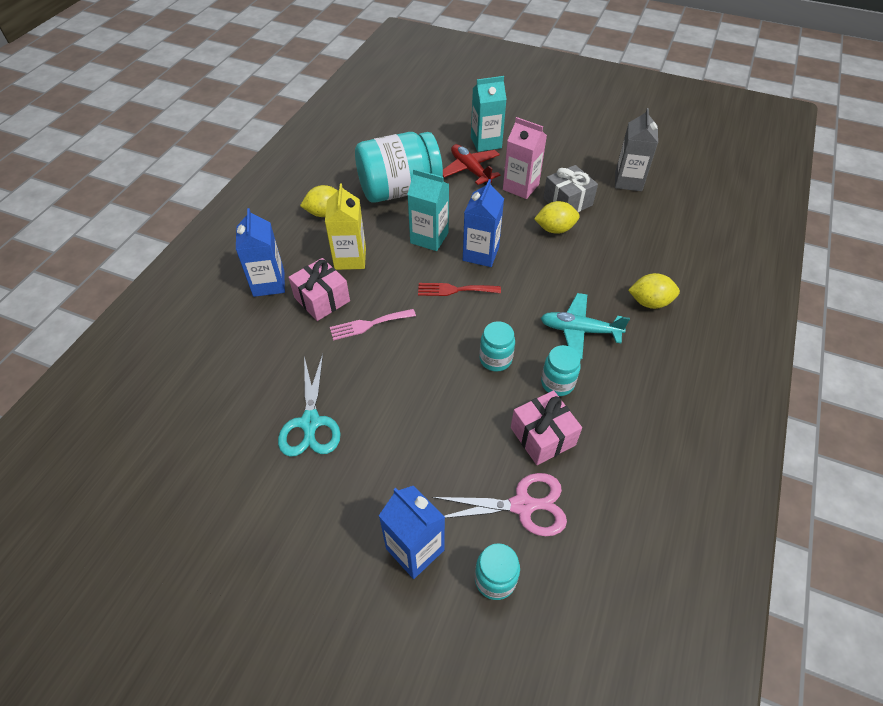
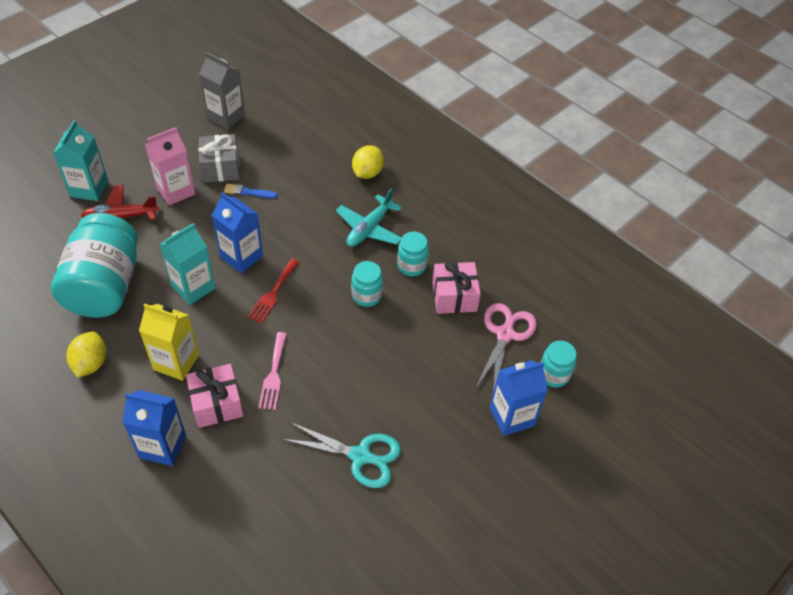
camera: 70 degrees left, 0 degrees up
yellow lemon [534,201,580,234] -> blue brush [224,184,278,198]

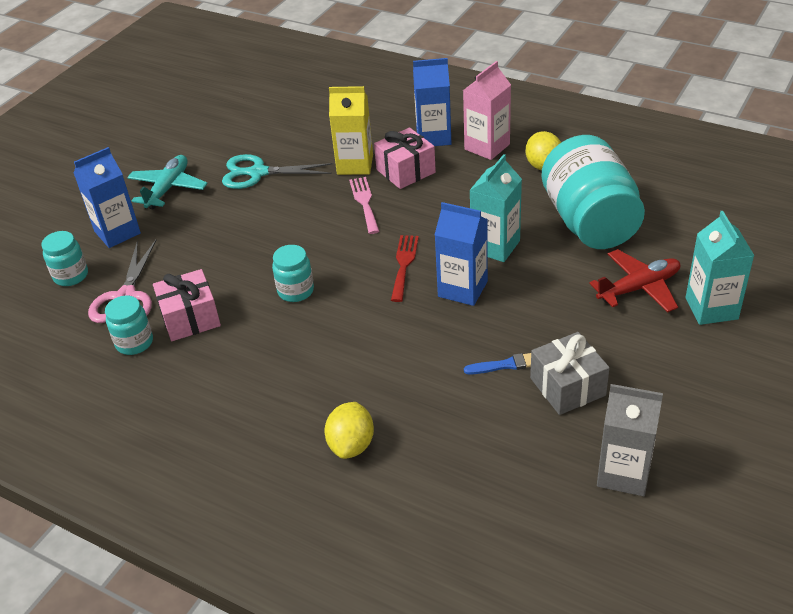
camera: 170 degrees right, 10 degrees down
yellow carton [139,303,199,381] -> yellow carton moved to [329,86,373,175]
pink carton [145,127,195,206] -> pink carton moved to [463,61,511,160]
turquoise plane [336,188,402,247] -> turquoise plane moved to [127,155,208,209]
turquoise jar [397,231,429,276] -> turquoise jar moved to [105,296,153,355]

